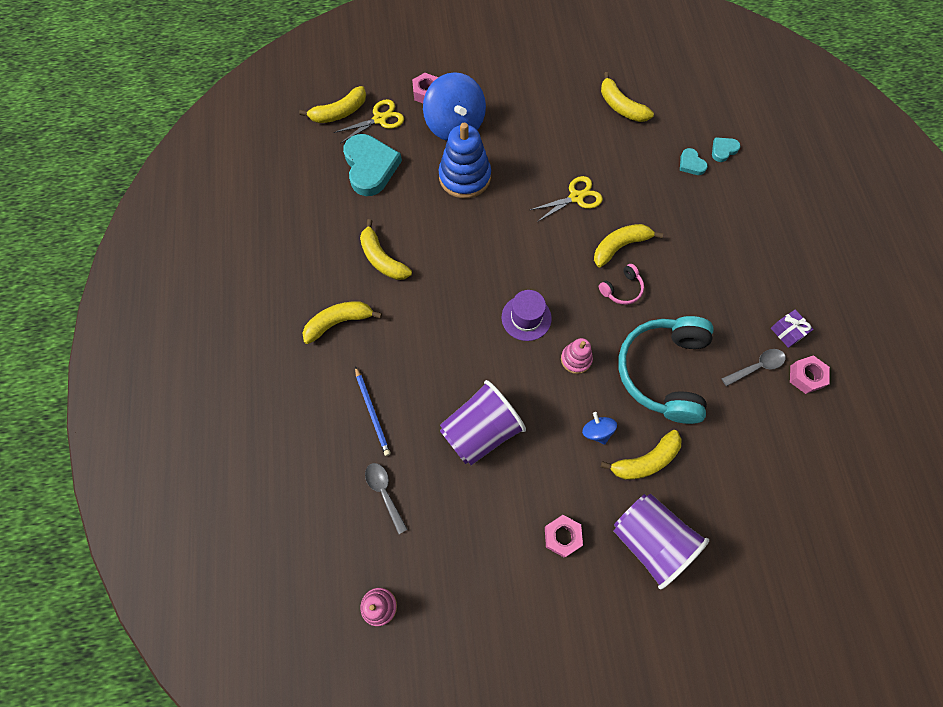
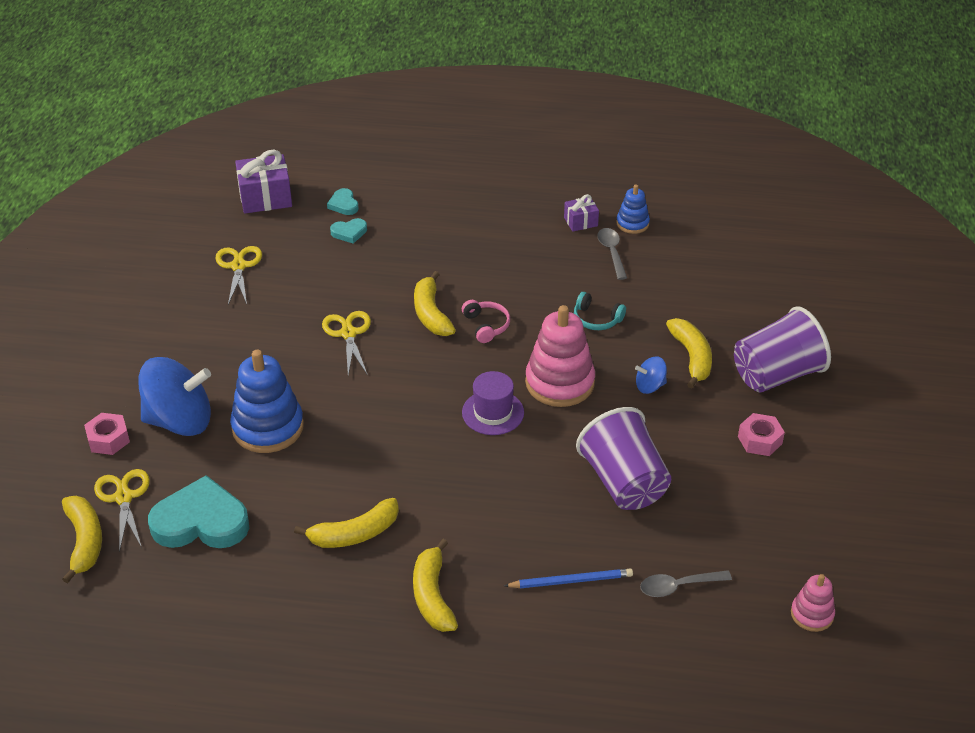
camera: 75 degrees left, 25 degrees down
pink stacking toy [561,338,593,374] -> pink stacking toy [525,305,595,407], size x1.88
yellow banana [601,72,654,122] -> yellow scissors [215,246,262,305]
turquoise headphones [618,316,713,424] -> turquoise headphones [574,292,626,330], size x0.43
pink nut [790,355,830,394] -> blue stacking toy [616,185,650,234]
none -> purple gift [235,150,292,214]

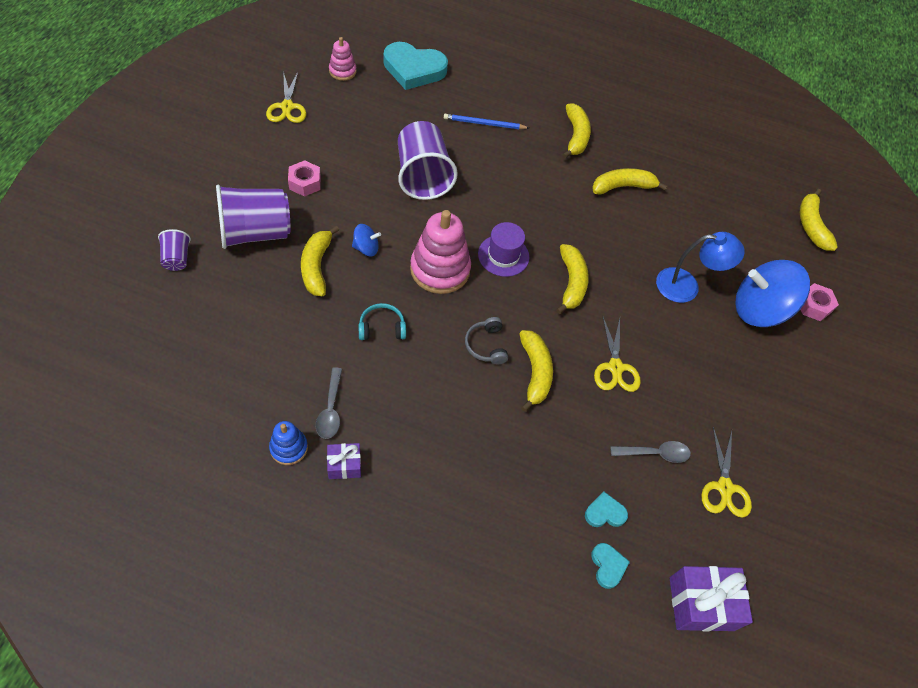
camera: 175 degrees left, 15 degrees up
yellow scissors [94,469,150,552] -> yellow scissors moved to [266,71,306,123]
turquoise heart [148,475,249,548] -> turquoise heart moved to [384,42,448,90]
blue stacking toy [230,350,304,453] -> blue lamp [656,232,745,303]
pink headphones [462,300,510,343] -> grey headphones [465,317,508,364]
turquoise headphones [574,292,626,330] -> turquoise headphones turned 45 degrees counterclockwise [359,303,406,340]
grey spoon [640,570,732,597] -> grey spoon moved to [610,441,691,463]
none -> purple cup [158,229,191,271]
none -> yellow banana [556,244,589,314]

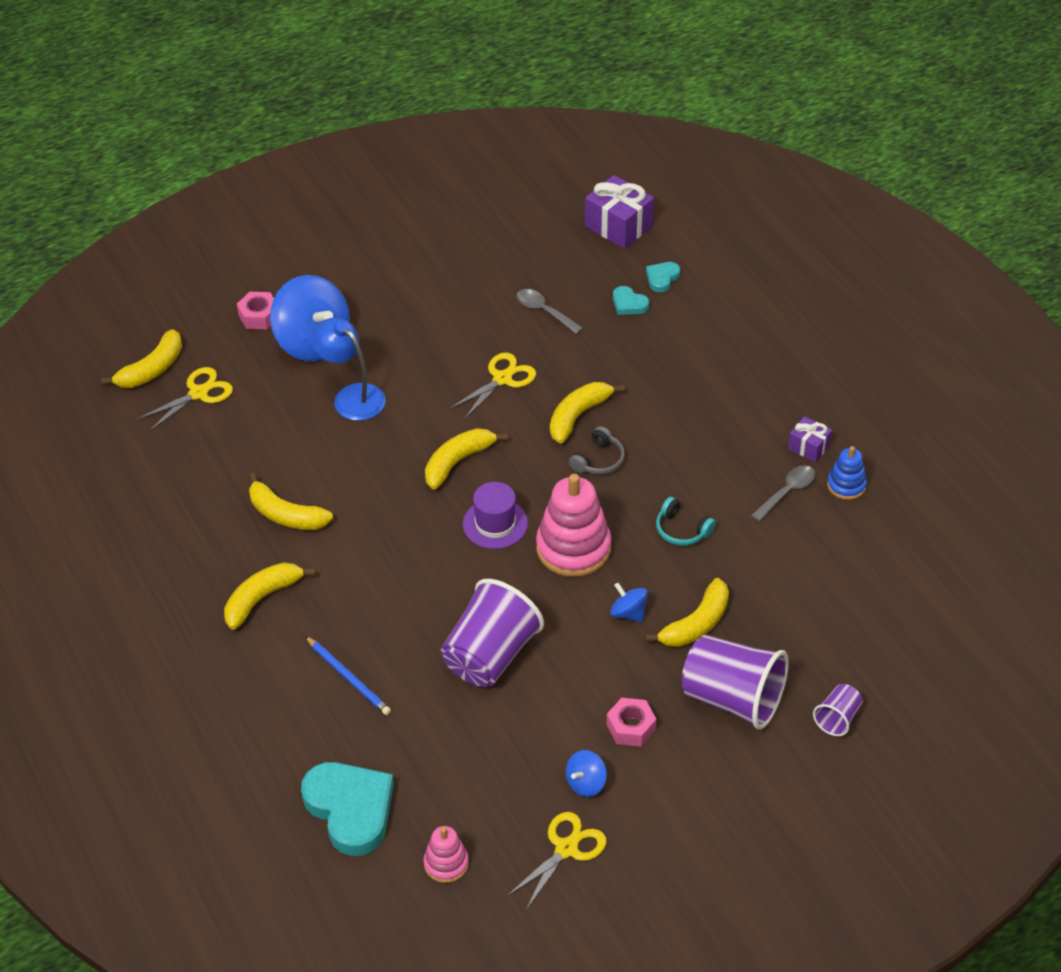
camera: 130 degrees left, 10 degrees down
yellow scissors [701,427,752,518] -> yellow scissors moved to [137,367,233,431]
none -> blue spinning top [566,750,607,797]

